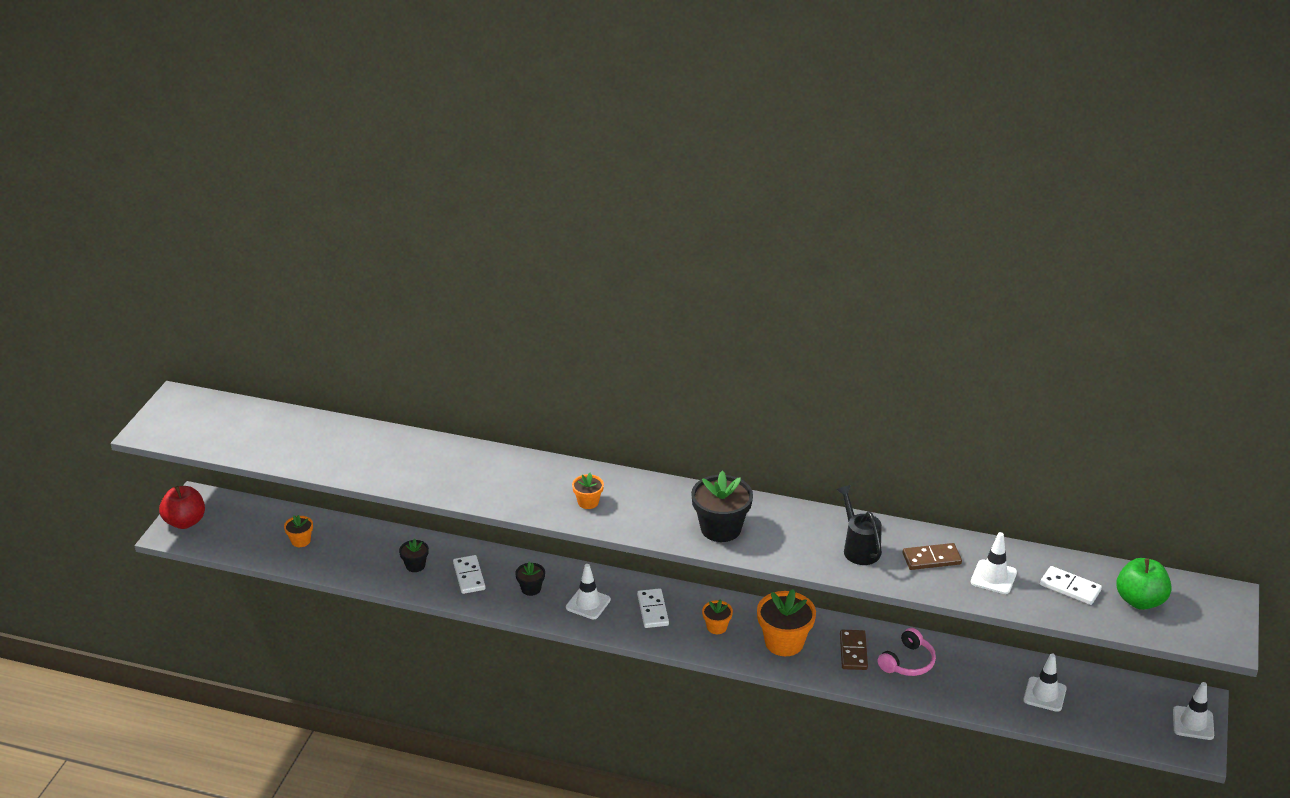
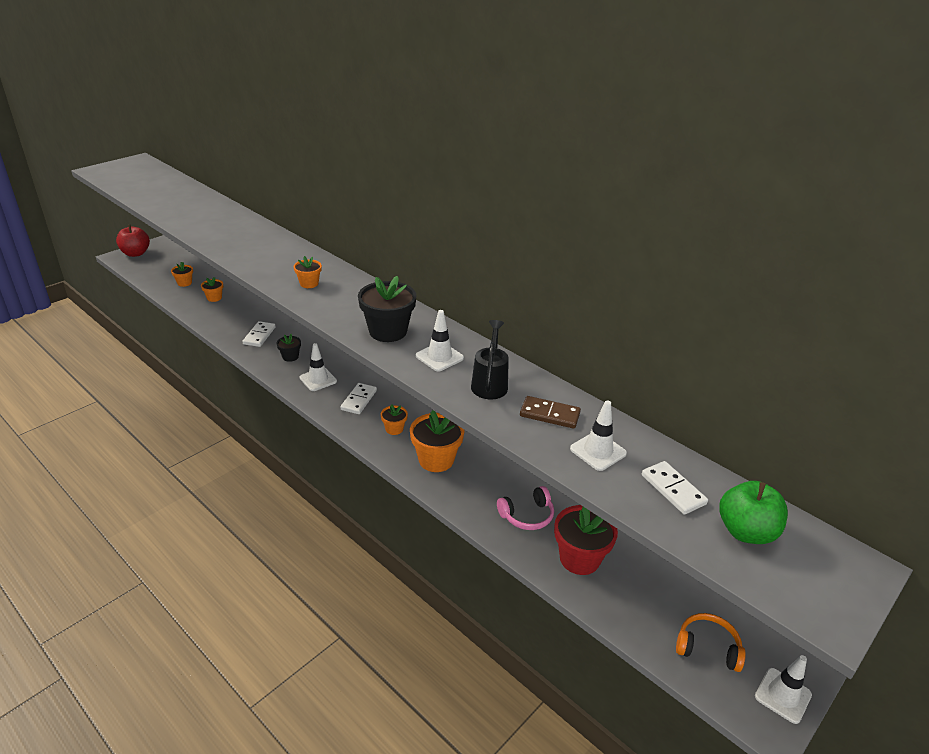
camera: 25 degrees right, 0 degrees up
black flower pot [399,538,429,572] -> none
brown domino [840,630,868,670] -> none
white traffic cone [1023,654,1067,712] -> white traffic cone moved to [416,310,464,371]
none -> orange flower pot [201,277,223,302]
none -> red flower pot [554,505,618,575]
none -> orange headphones [676,613,746,672]

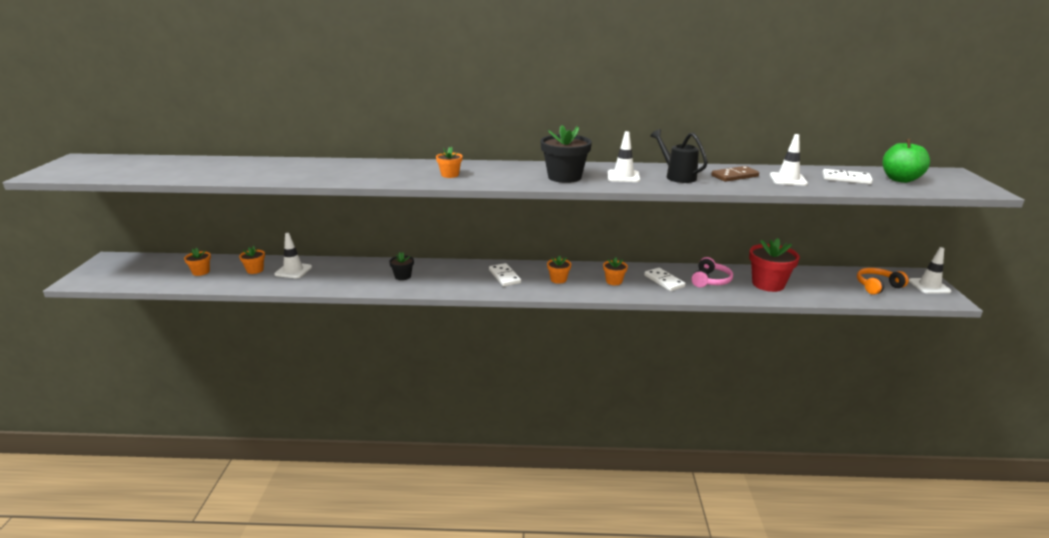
camera: 40 degrees left, 10 degrees down
red apple [116,225,150,257] -> none
white domino [243,321,276,347] -> white domino moved to [644,268,686,291]
white traffic cone [300,343,337,391] -> white traffic cone moved to [274,233,312,278]
orange flower pot [410,410,464,472] -> orange flower pot [603,257,628,285], size x0.53

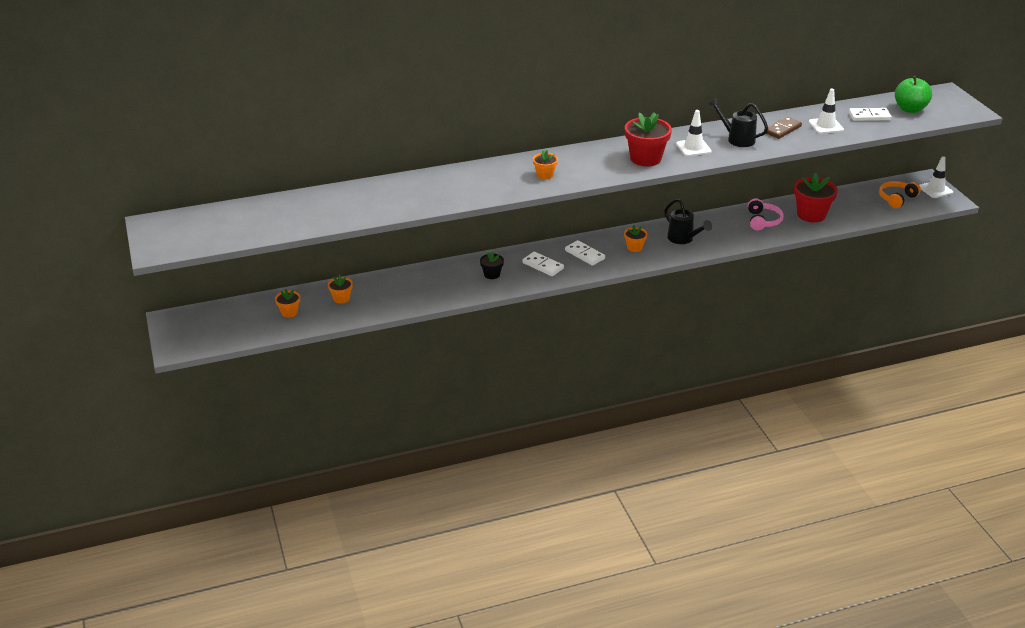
camera: 20 degrees left, 10 degrees up
white traffic cone [274,233,312,278] -> none
black flower pot [540,125,592,183] -> red flower pot [625,112,672,166]
orange flower pot [603,257,628,285] -> black watering can [664,199,712,244]
white domino [644,268,686,291] -> white domino moved to [522,252,564,276]

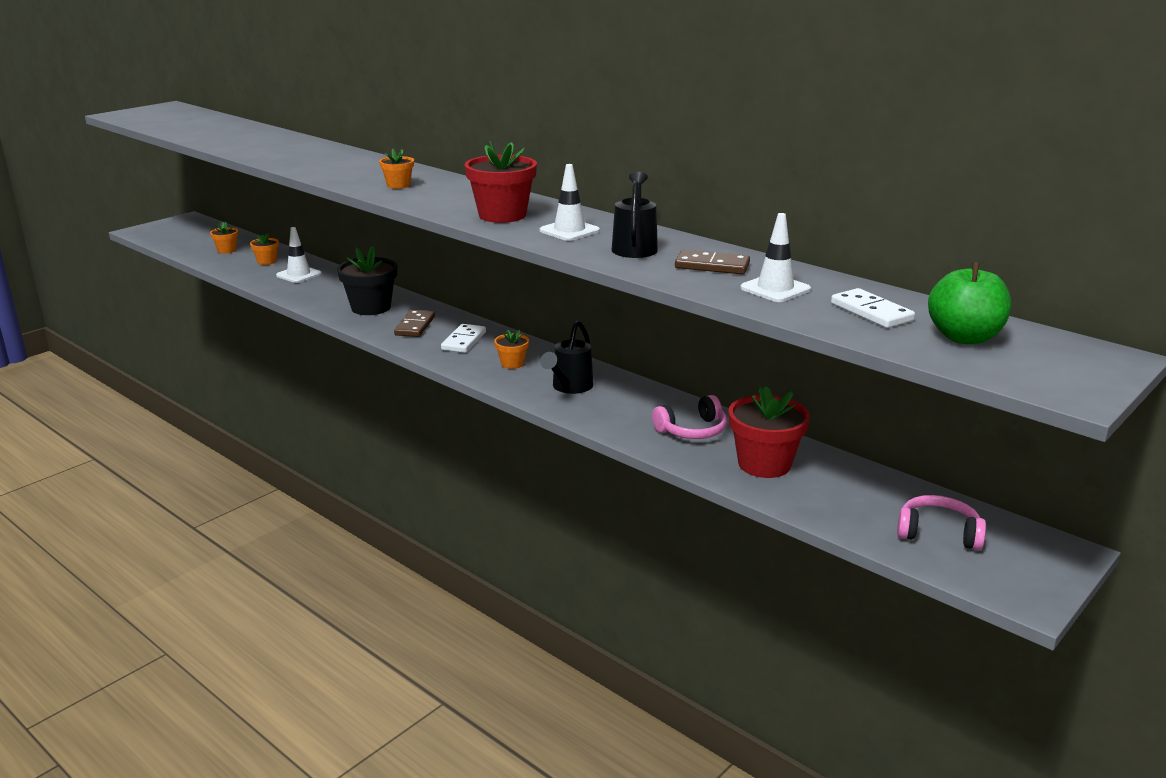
camera: 60 degrees right, 10 degrees down
black flower pot [480,252,504,279] -> black flower pot [337,246,397,315], size x1.90
white domino [522,252,564,276] -> brown domino [394,310,435,337]
orange headphones [879,181,921,208] -> pink headphones [897,495,986,550]
white traffic cone [919,156,953,198] -> white traffic cone moved to [276,227,322,283]

